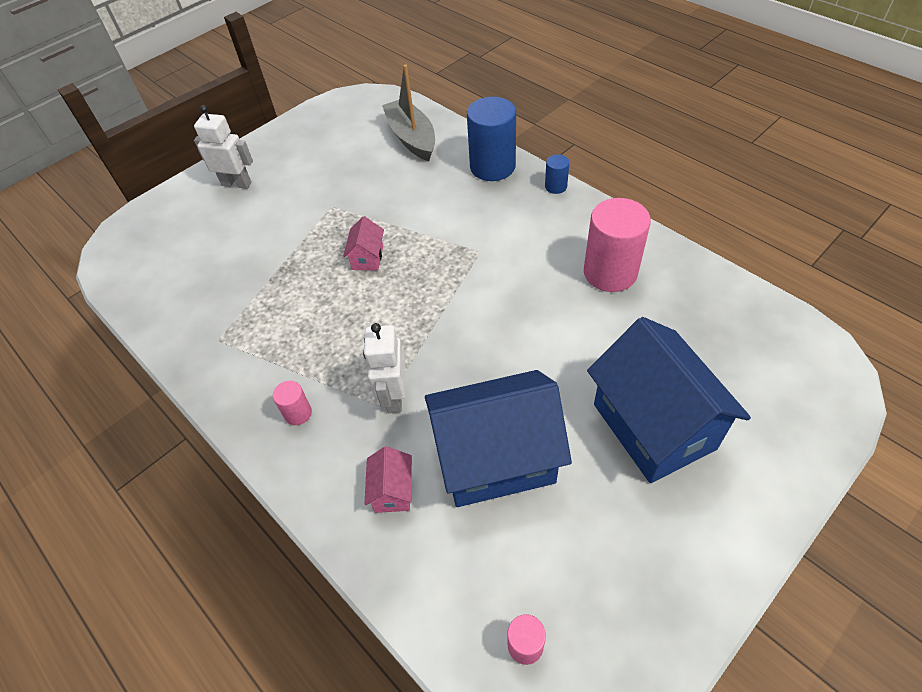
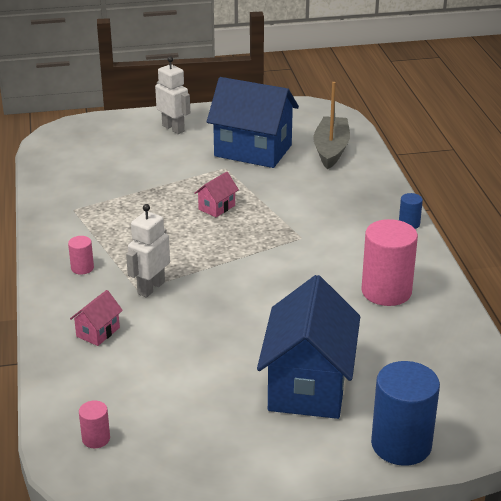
camera: 30 degrees right, 20 degrees down
blue house [425,370,572,507] -> blue house moved to [207,77,299,168]
blue cylinder [467,97,516,181] -> blue cylinder moved to [371,361,440,466]

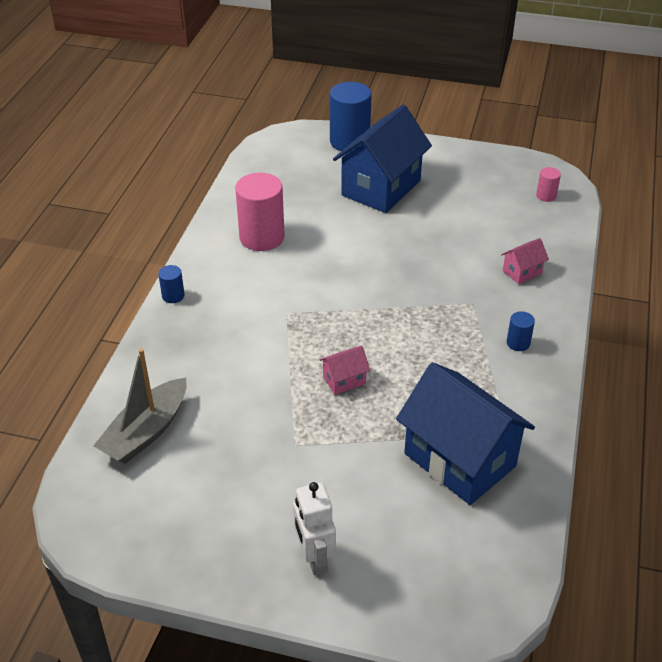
camera: 155 degrees left, 10 degrees up
pink cylinder [68,236,94,275] -> blue cylinder [507,311,535,351]
white robot [126,204,170,298] -> none
blue house [207,77,299,168] -> blue house moved to [396,362,535,505]

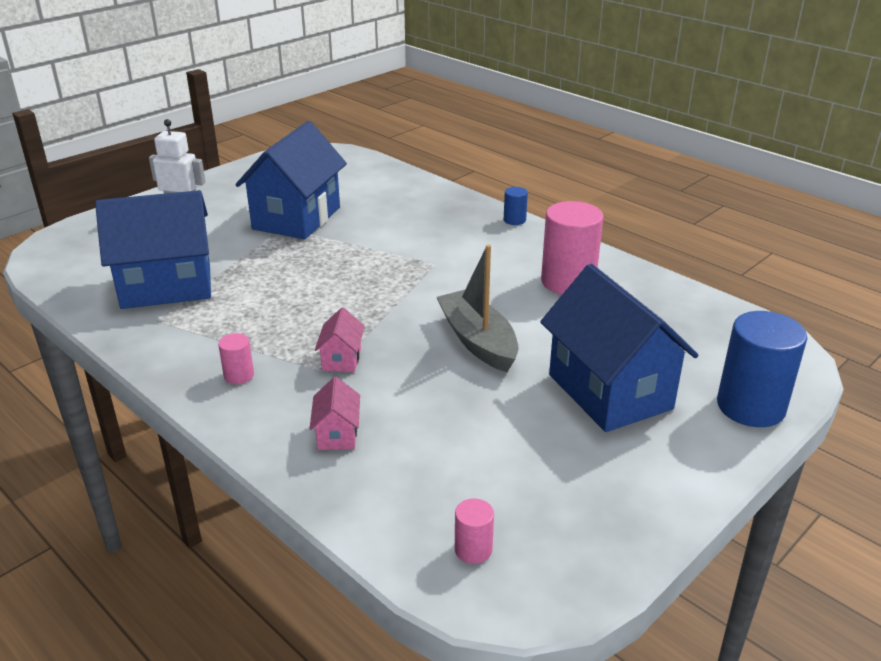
camera: 120 degrees right, 10 degrees down
grey boat [93,348,187,464] -> grey boat moved to [436,245,519,372]
pink house [319,346,370,395] -> pink house moved to [315,307,365,372]
blue cylinder [507,311,535,351] -> pink cylinder [218,333,254,384]
none -> blue house [235,121,347,239]

